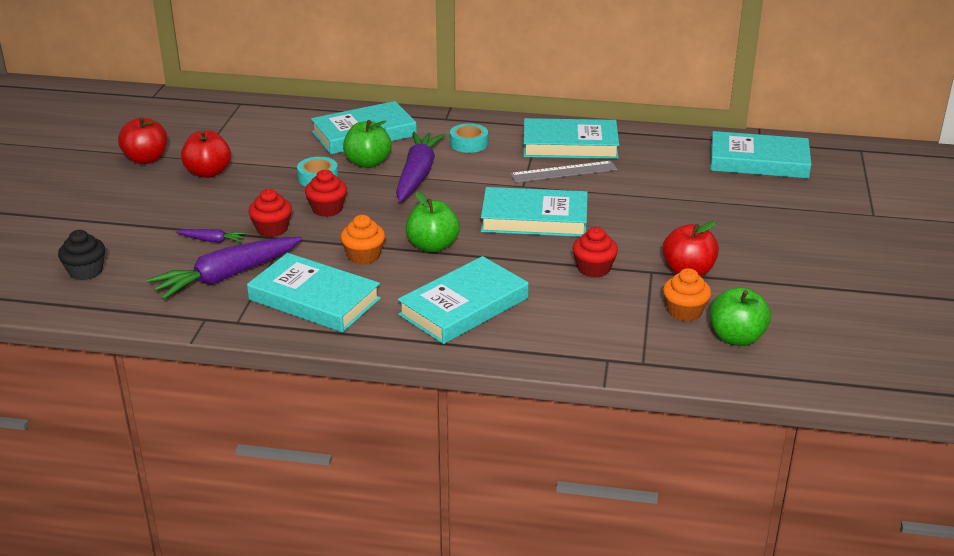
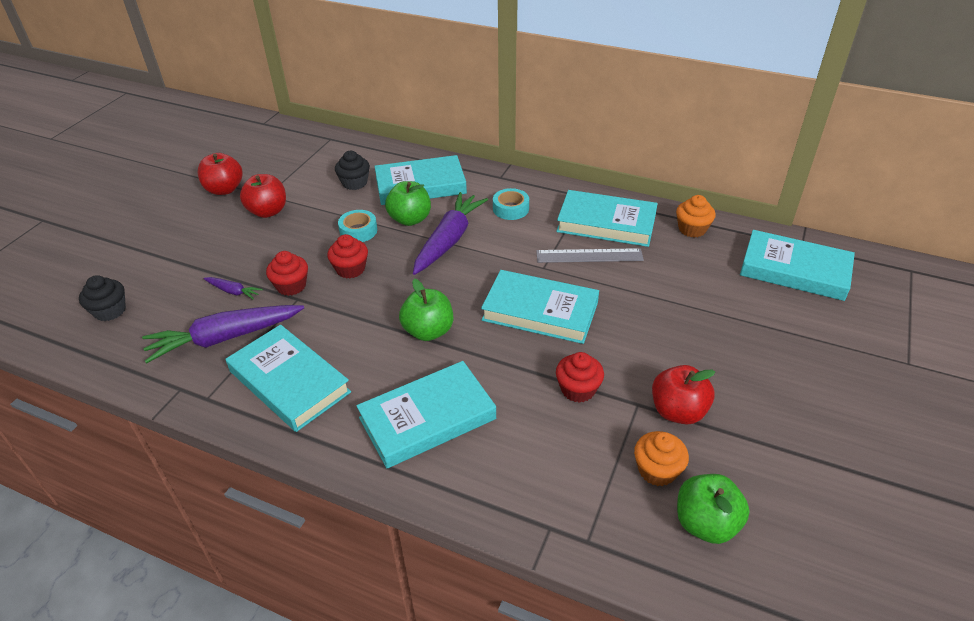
camera: 15 degrees right, 10 degrees up
orange cupcake [340,215,385,264] -> orange cupcake moved to [676,195,716,238]
none -> black cupcake [335,151,370,190]

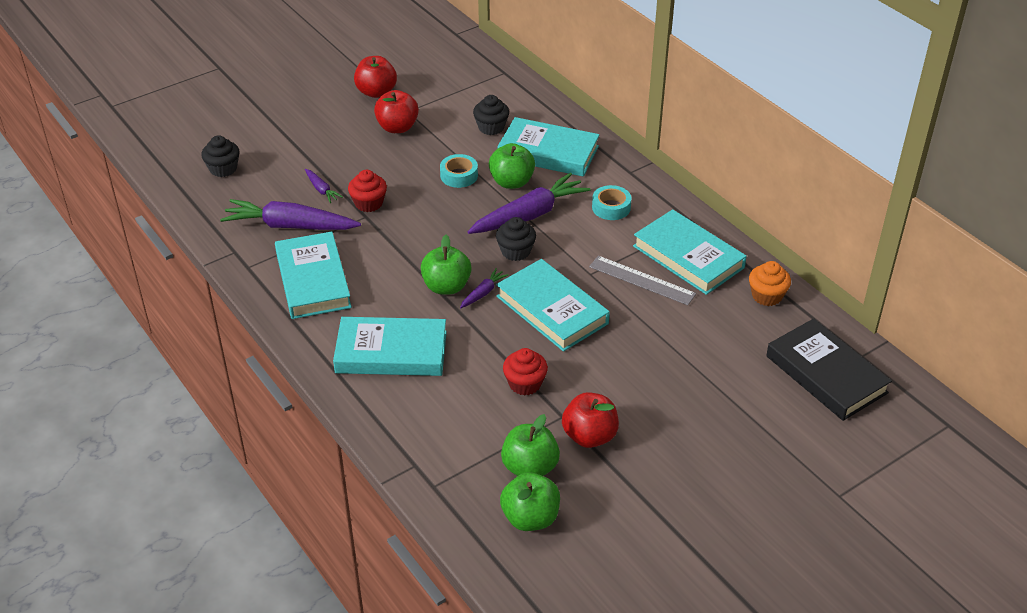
camera: 30 degrees right, 0 degrees up
red cupcake [327,234,368,279] -> none
orange cupcake [634,431,689,486] -> green apple [501,414,560,476]
turquoise book [740,230,855,301] -> black book [766,319,892,421]
none -> purple carrot [460,268,509,308]
none -> black cupcake [496,217,536,261]

